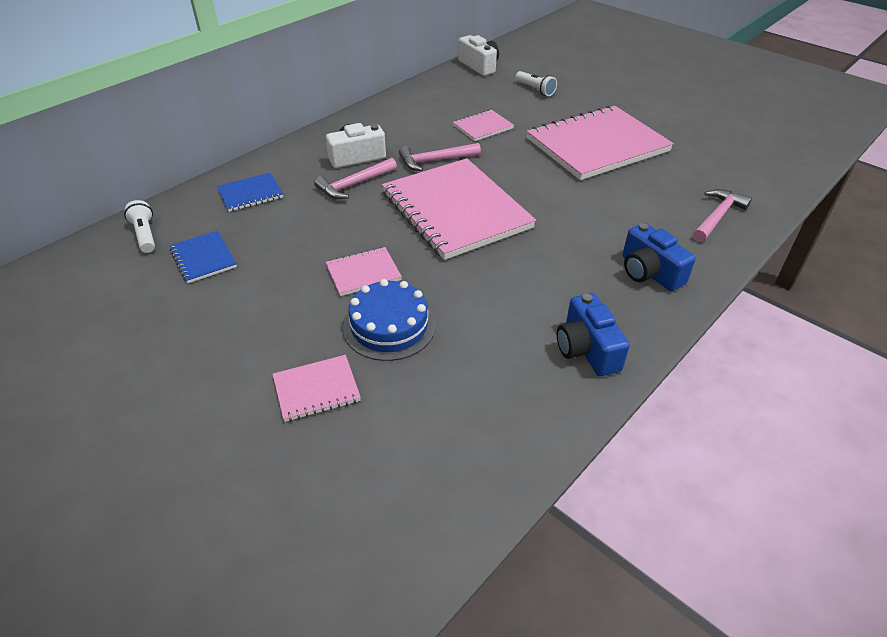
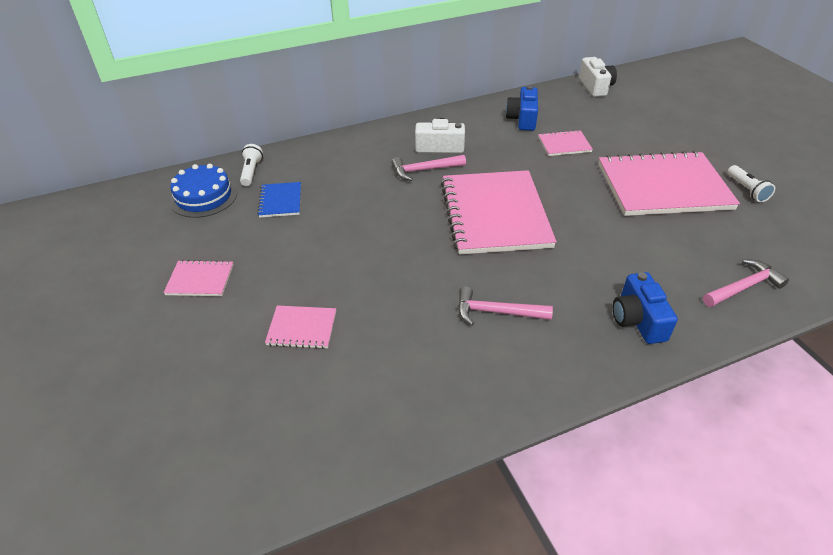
camera: 25 degrees right, 0 degrees up
blue notebook [217,173,283,212] -> none
pink notebook [326,247,402,296] -> pink notebook moved to [164,260,234,296]
blue cake [343,279,436,361] -> blue cake moved to [170,164,237,218]
pink hammer [399,143,481,171] -> pink hammer moved to [458,286,553,326]
white flashlight [515,71,557,96] -> white flashlight moved to [728,165,775,202]
blue camera [557,293,630,376] -> blue camera moved to [506,85,538,131]

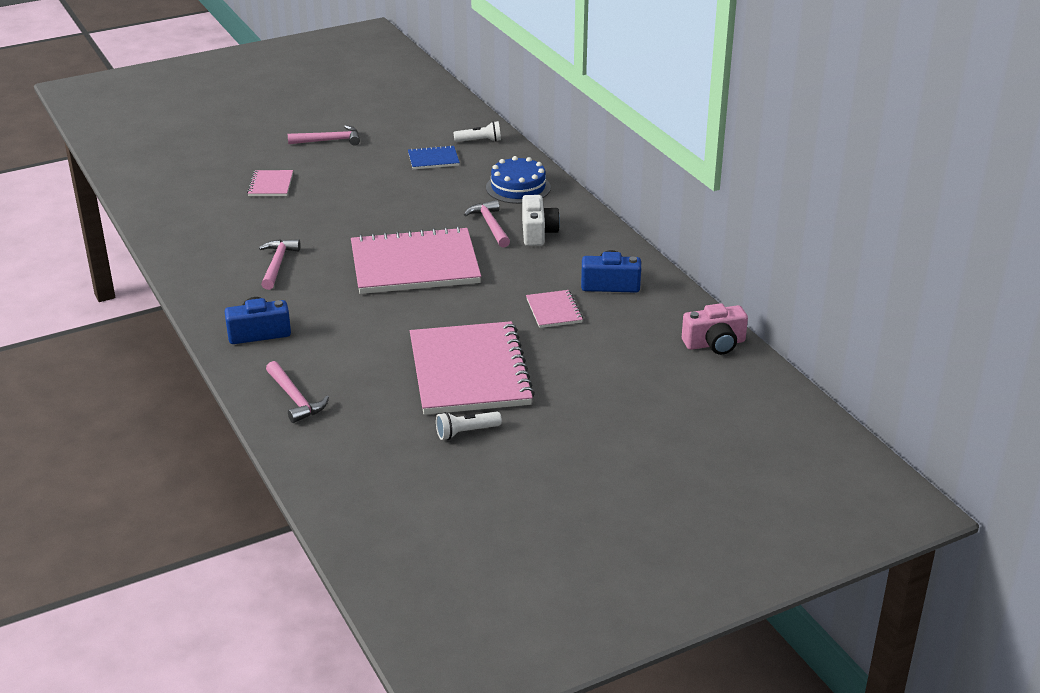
camera: 85 degrees right, 10 degrees down
pink notebook [164,260,234,296] -> pink hammer [288,125,360,146]
blue cake [170,164,237,218] -> blue cake moved to [486,156,551,204]
white camera [579,57,617,97] -> pink camera [682,303,748,355]

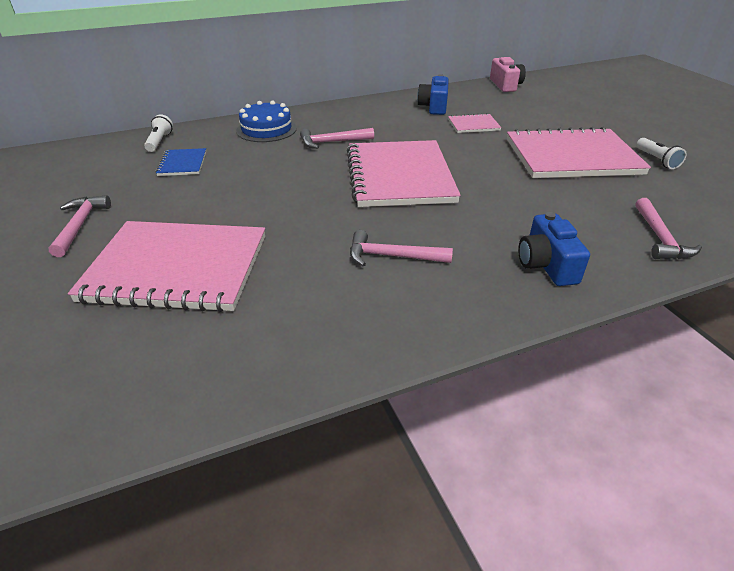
camera: 85 degrees left, 5 degrees up
pink notebook [247,170,293,196] -> pink notebook [68,221,265,312], size x2.25
pink hammer [266,361,329,423] -> pink hammer turned 120 degrees clockwise [636,198,702,259]
white camera [522,195,560,246] -> none

